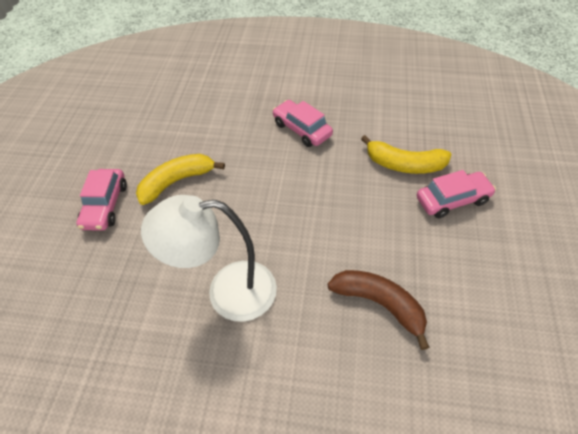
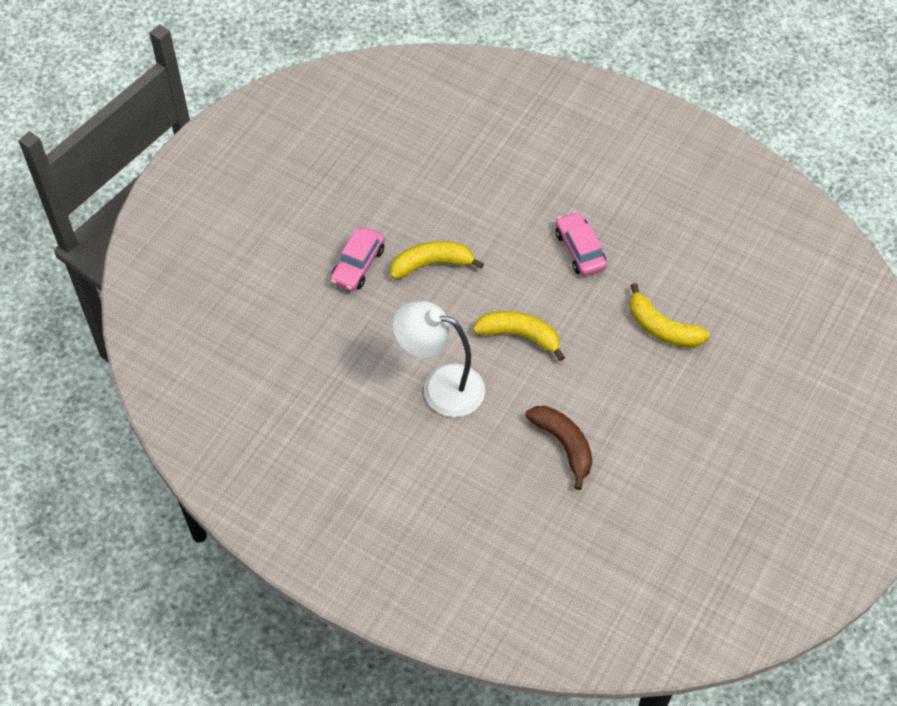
camera: 20 degrees right, 5 degrees up
pink car [417,170,496,218] -> none
none -> yellow banana [473,311,565,361]

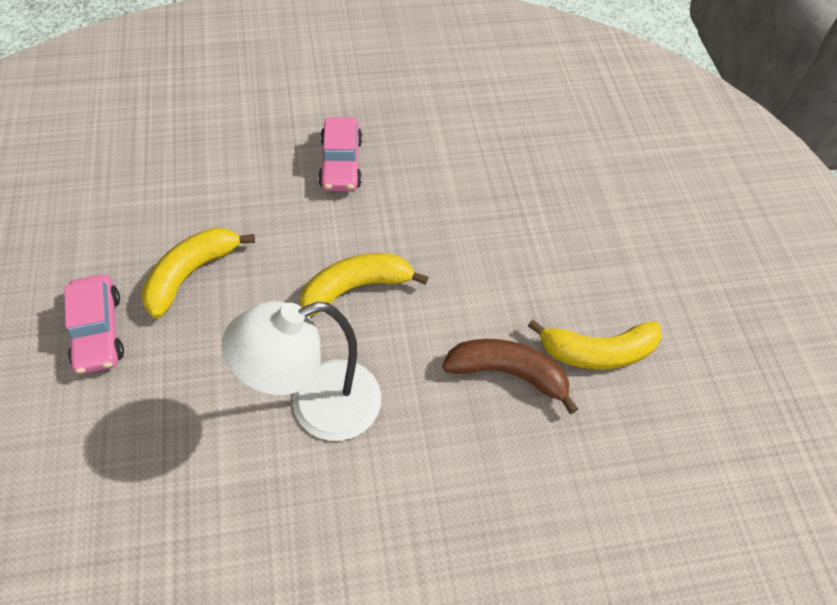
camera: 45 degrees left, 0 degrees up
pink car [555,211,607,276] -> pink car turned 120 degrees counterclockwise [318,117,362,191]
yellow banana [630,283,710,348] -> yellow banana moved to [528,320,662,370]

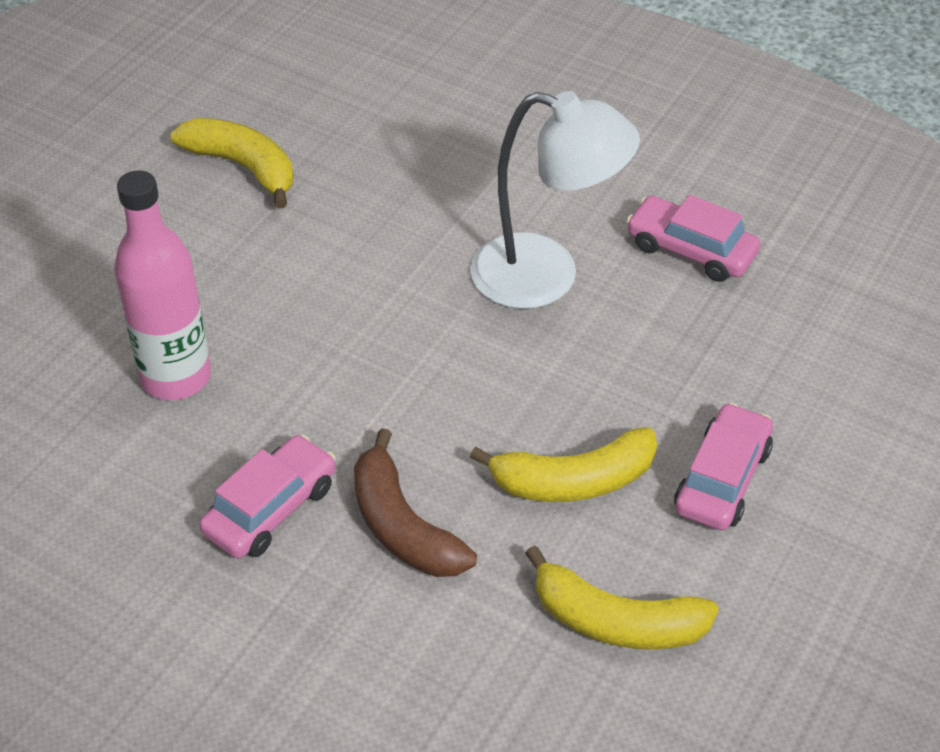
camera: 135 degrees left, 10 degrees down
yellow banana [300,253,428,317] -> yellow banana moved to [525,546,719,650]
brown banana [442,339,578,414] -> brown banana moved to [354,428,477,577]
none -> pink bottle [114,170,211,400]
none -> pink car [626,195,760,282]

